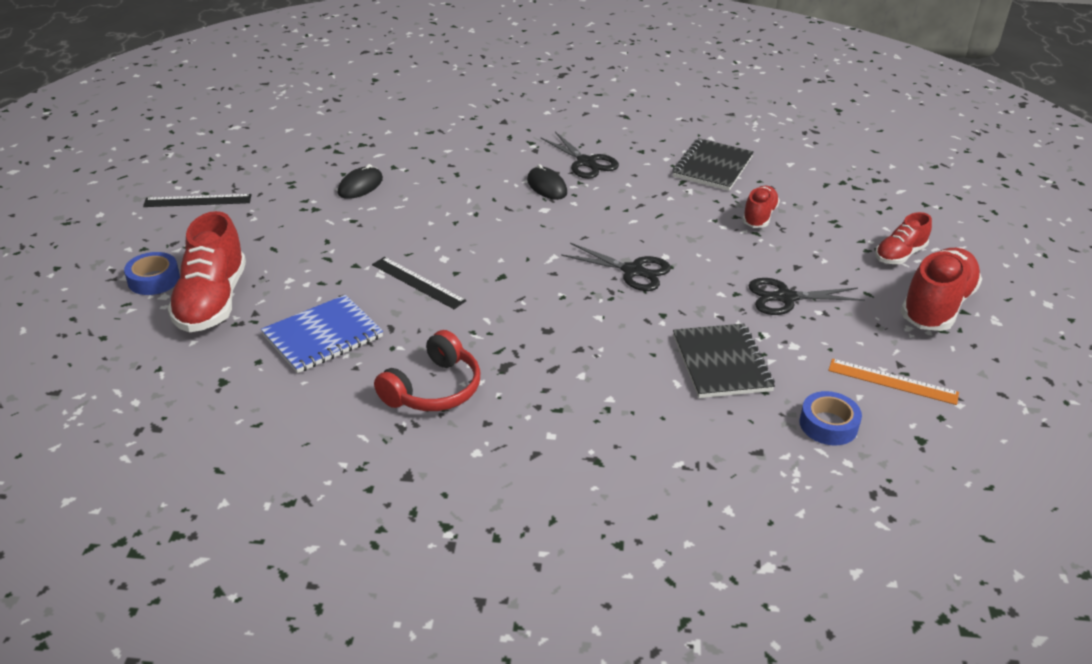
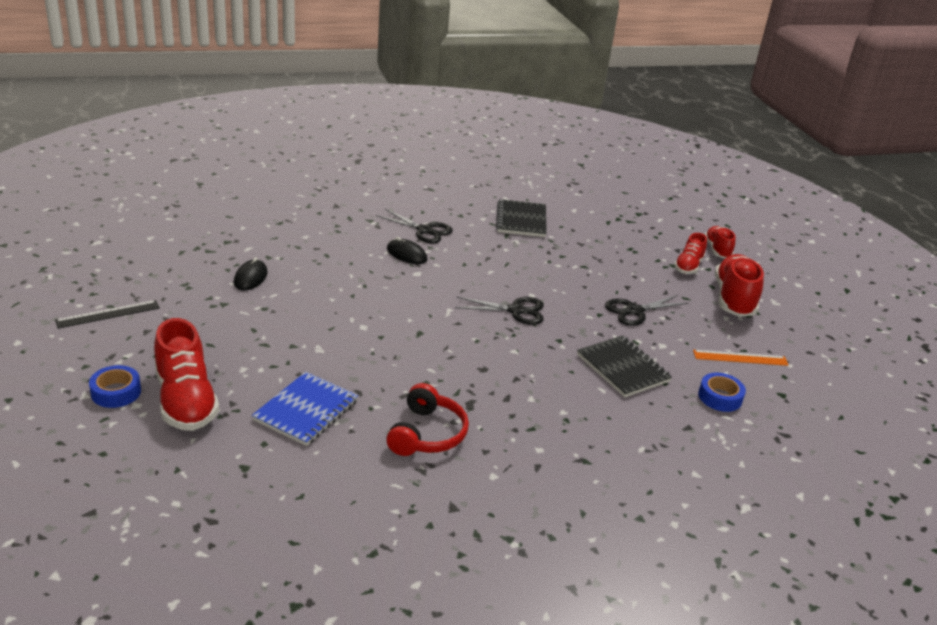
camera: 25 degrees left, 5 degrees down
black ruler [372,257,466,309] -> none
red shoe [742,186,780,228] -> red shoe moved to [705,226,735,258]

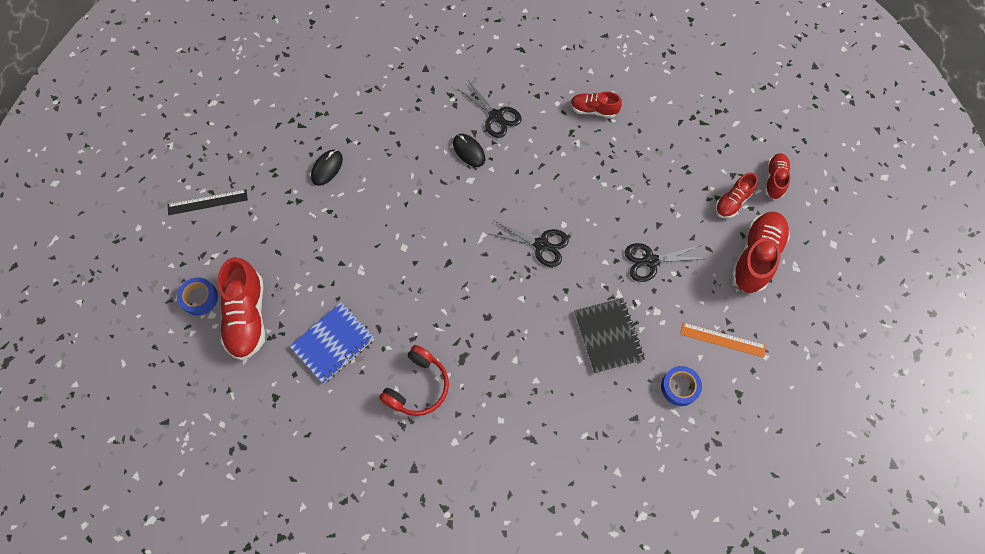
camera: 20 degrees right, 35 degrees up
black notebook [496,199,547,237] -> red shoe [570,91,622,118]

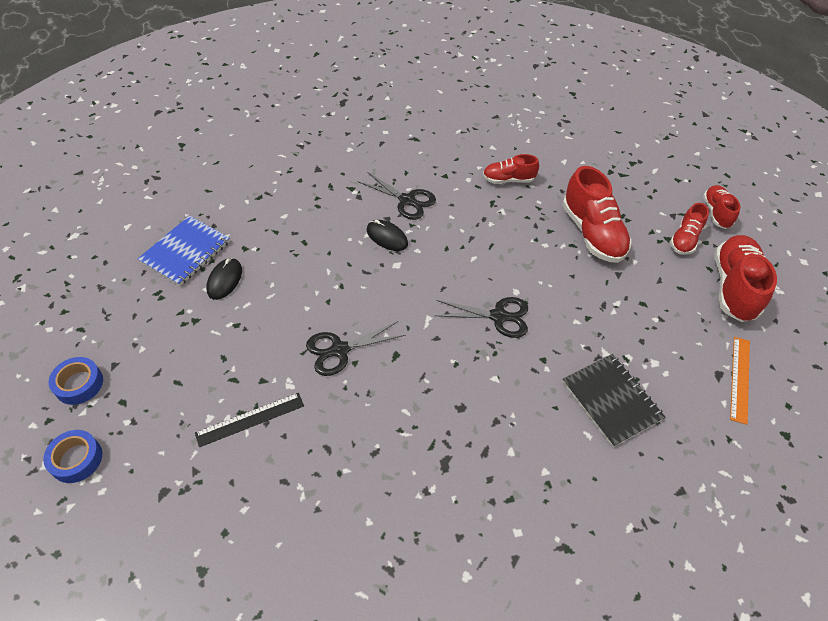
camera: 15 degrees left, 15 degrees down
black ruler [167,189,248,215] -> black ruler moved to [195,393,304,447]
red shoe [217,257,265,360] -> red shoe moved to [562,166,632,263]
blue notebook [289,302,375,384] -> blue notebook moved to [138,216,230,286]
red headphones [379,345,449,416] -> none
black scissors [625,243,705,282] -> black scissors moved to [306,321,406,376]
blue tape [661,366,702,406] -> blue tape moved to [49,357,103,405]
orange ruler [680,323,766,358] -> orange ruler turned 75 degrees counterclockwise [730,337,750,425]

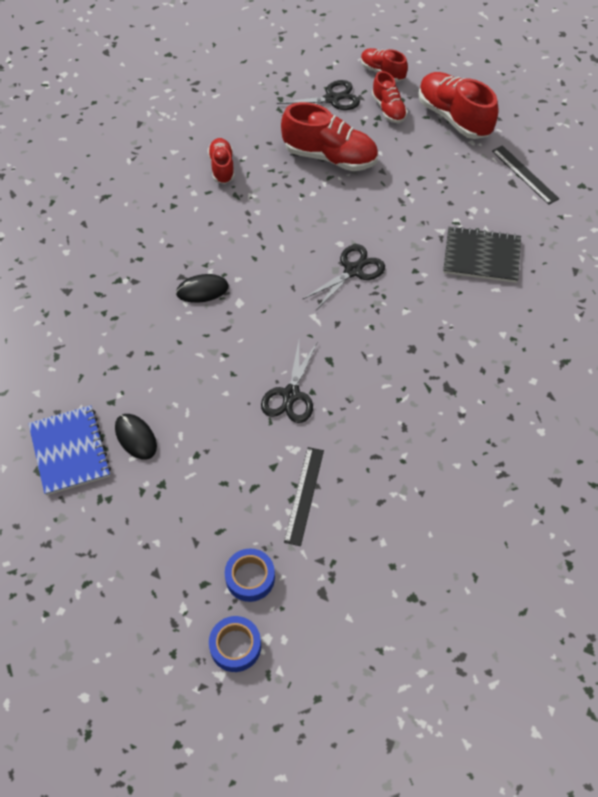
camera: 50 degrees left, 5 degrees up
blue tape [49,357,103,405] -> blue tape moved to [225,548,275,602]
black scissors [357,172,436,220] -> black scissors moved to [277,80,360,115]
red shoe [483,154,539,184] -> red shoe turned 135 degrees clockwise [208,138,235,184]
orange ruler [730,337,750,425] -> black ruler [492,145,559,205]

